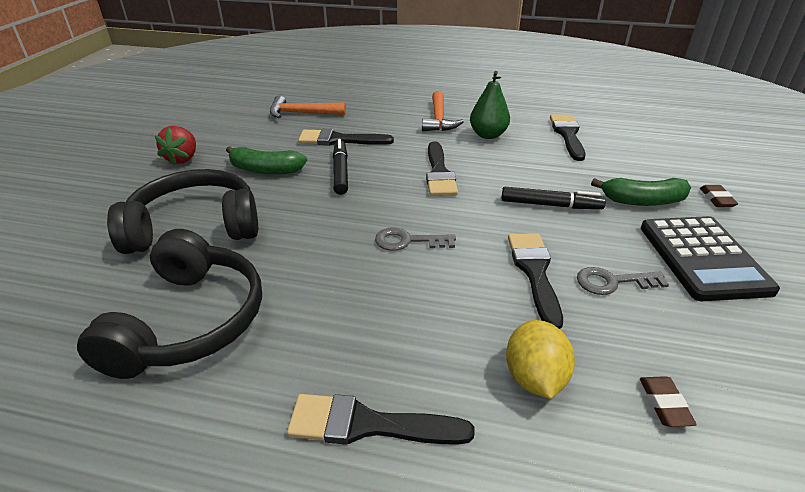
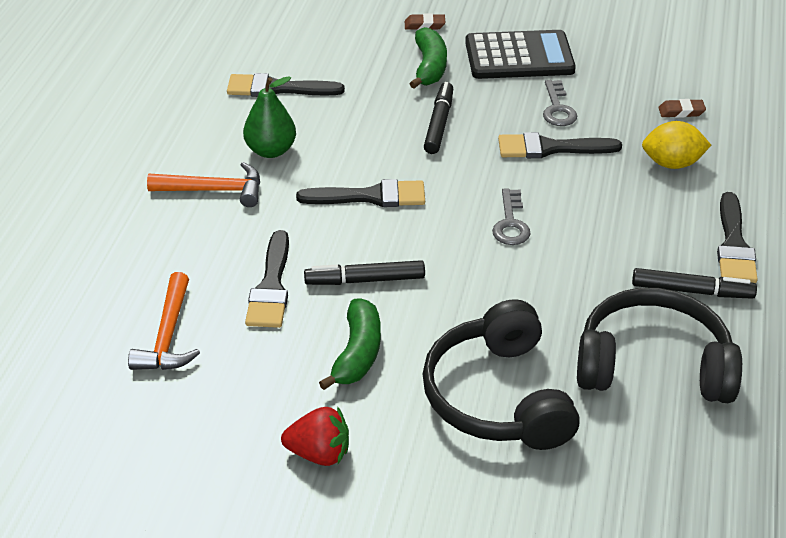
camera: 90 degrees left, 5 degrees up
none -> black marker [632,268,757,299]

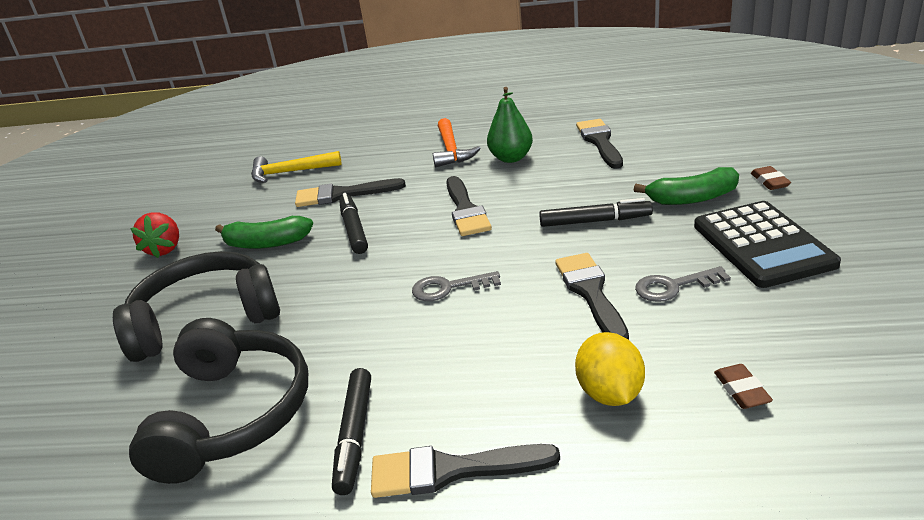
camera: 85 degrees right, 10 degrees down
orange hammer [128,272,200,370] -> yellow hammer [251,151,342,183]

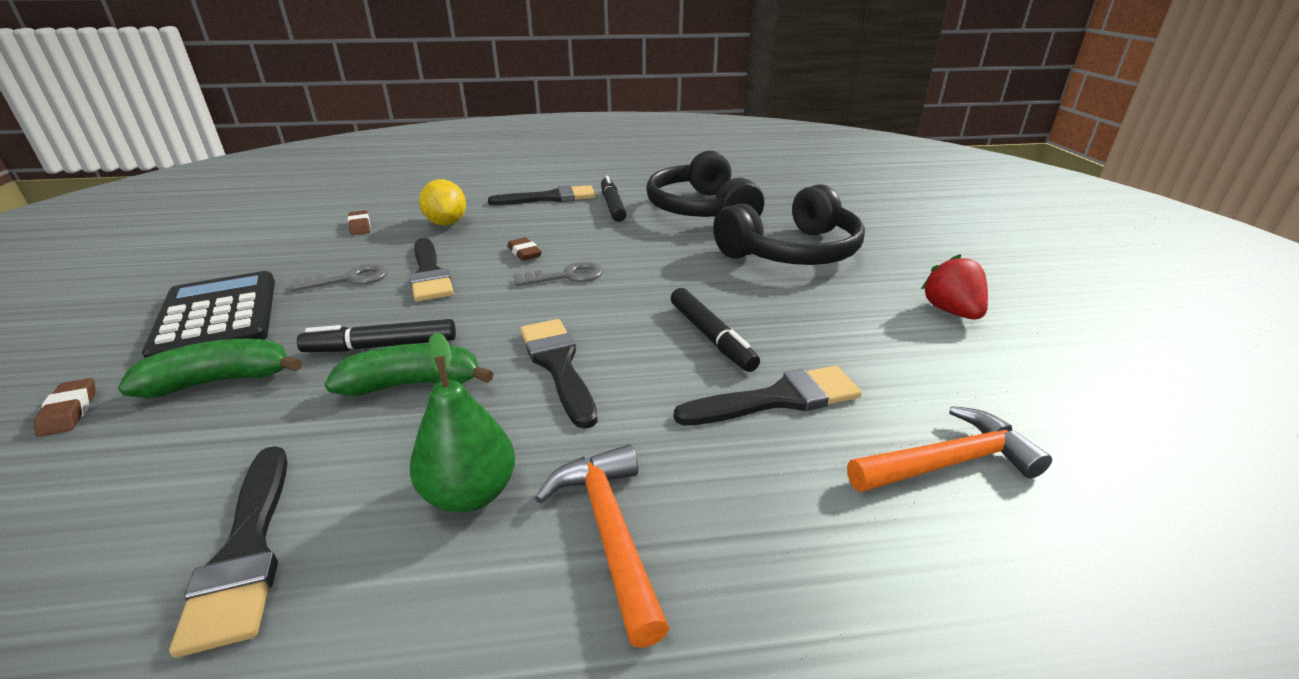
camera: 165 degrees right, 0 degrees up
green banana [215,216,313,249] -> green banana moved to [325,344,494,396]
yellow hammer [251,151,342,183] -> orange hammer [847,406,1052,492]
none -> brown eraser [507,237,542,261]

